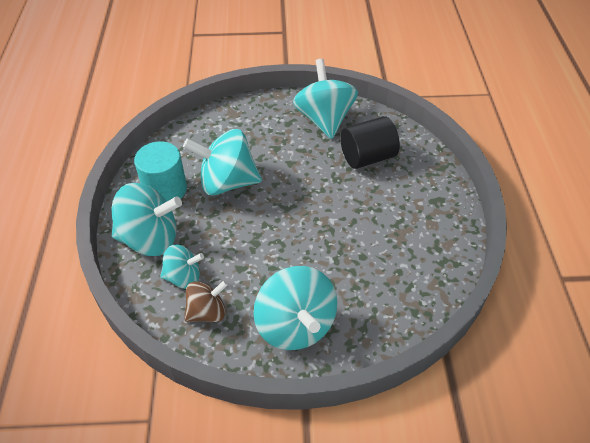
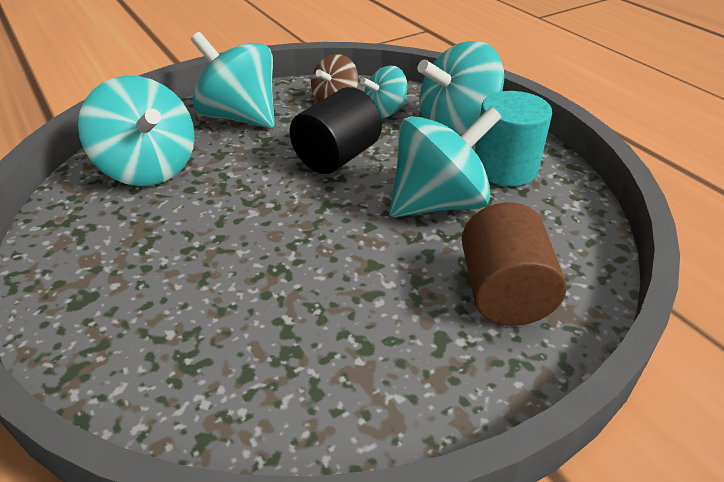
camera: 150 degrees right, 10 degrees down
turquoise spinning top [293,59,358,139] -> turquoise spinning top moved to [78,76,195,186]
black cylinder [340,116,400,169] -> black cylinder moved to [290,87,382,174]
none -> brown cylinder [462,202,566,326]

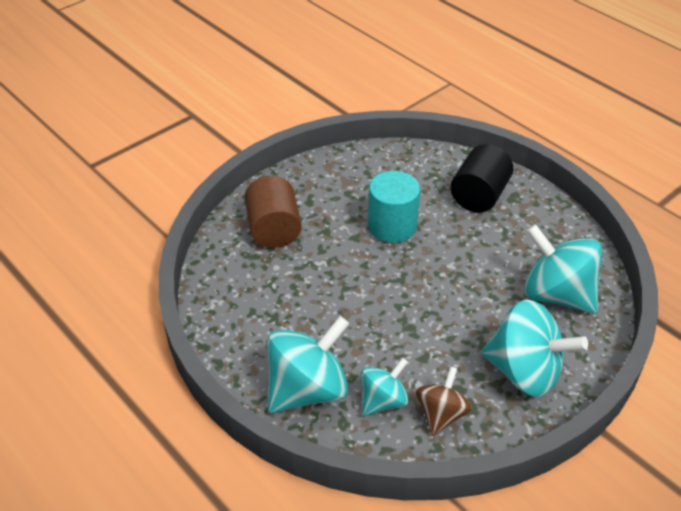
camera: 170 degrees right, 5 degrees up
black cylinder [290,87,382,174] -> black cylinder moved to [450,144,513,213]
turquoise spinning top [389,107,502,217] -> none
turquoise cylinder [475,91,552,186] -> turquoise cylinder moved to [368,171,420,243]

